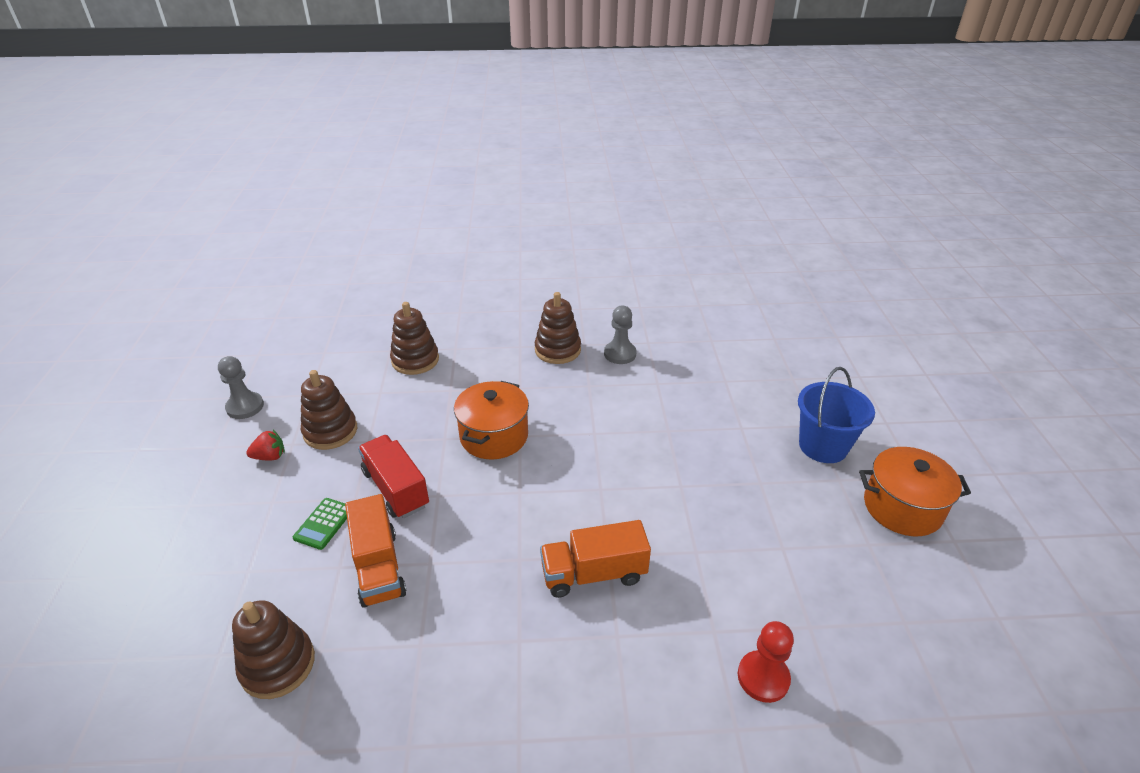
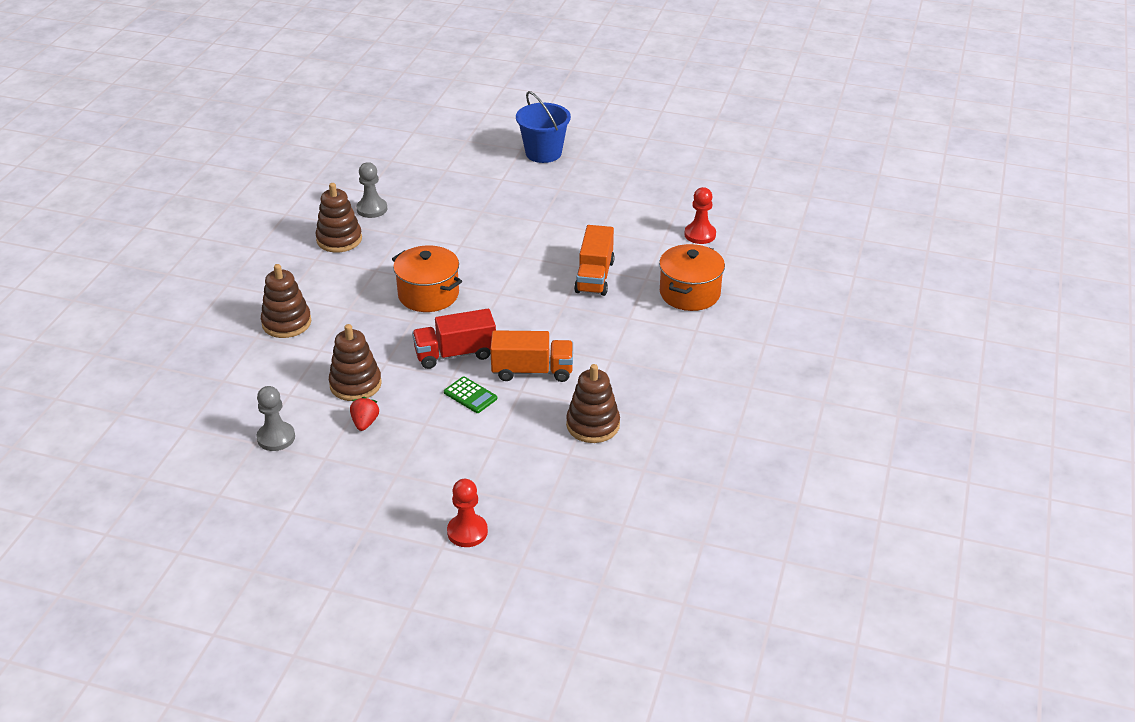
camera: 70 degrees left, 0 degrees up
orange pot [859,447,971,536] -> orange pot moved to [659,244,725,311]
none -> red pawn [447,479,488,547]

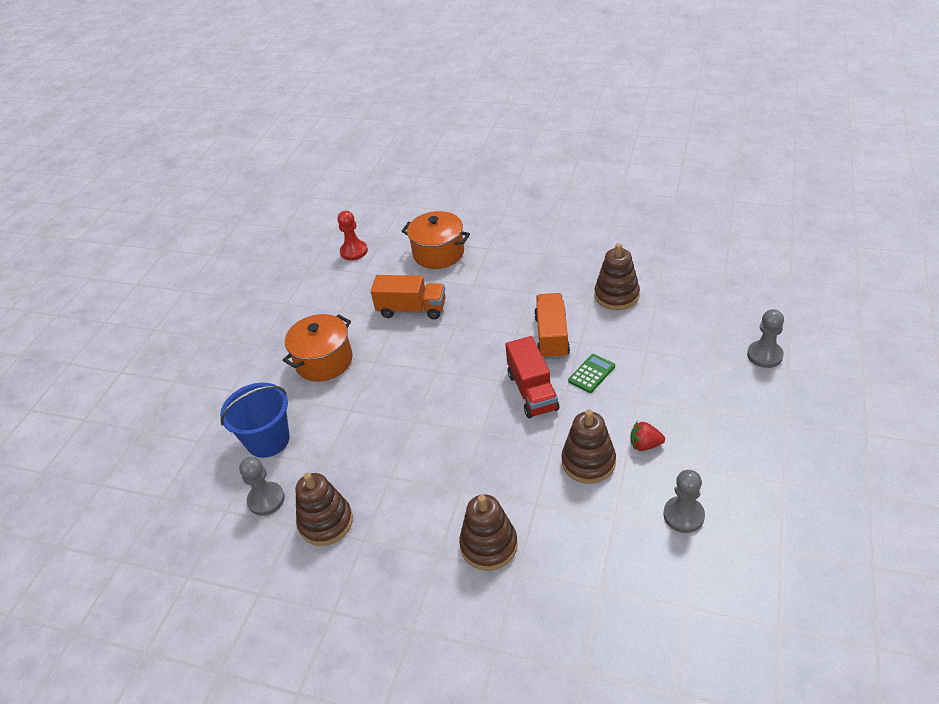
camera: 85 degrees left, 5 degrees up
orange pot [392,245,462,312] -> orange pot moved to [283,314,353,382]
red pawn [447,479,488,547] -> grey pawn [747,309,784,368]
blue bucket [516,91,571,163] -> blue bucket moved to [220,383,290,458]

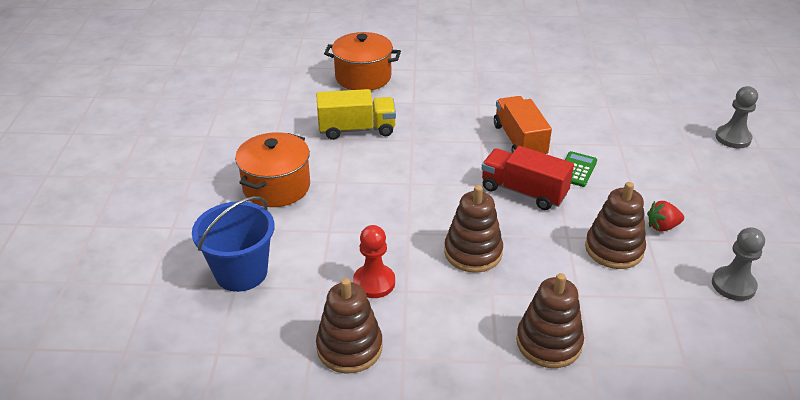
camera: 20 degrees left, 5 degrees down
grey pawn [239,457,285,516] -> none
red pawn [337,211,368,261] -> red pawn moved to [353,225,395,298]
orange truck [371,275,446,319] -> yellow truck [316,89,396,140]
red truck [505,336,559,418] -> red truck turned 150 degrees clockwise [482,146,574,210]
brown stacking toy [595,243,640,310] -> brown stacking toy moved to [444,185,503,273]

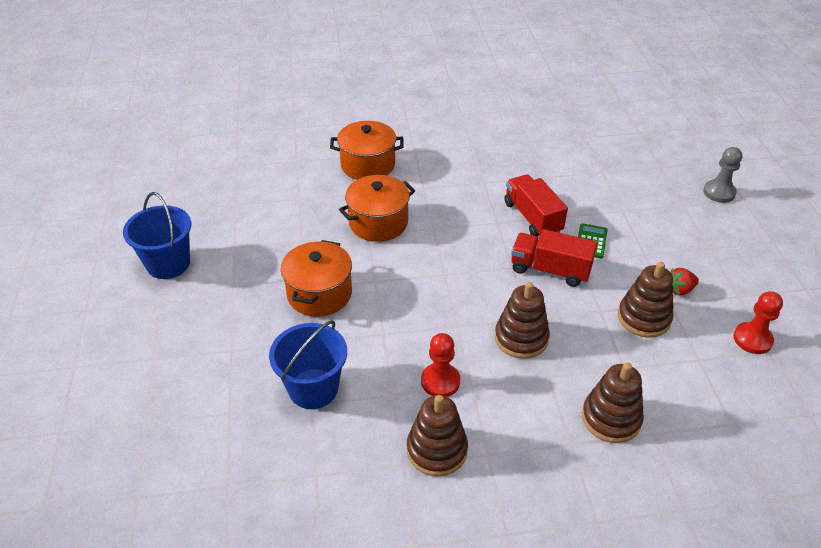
camera: 10 degrees left, 5 degrees up
yellow truck [316,89,396,140] -> orange pot [339,175,416,242]
orange truck [494,96,552,154] -> red truck [504,174,568,237]
grey pawn [712,227,765,301] -> red pawn [733,291,783,354]
none -> blue bucket [123,192,191,279]

